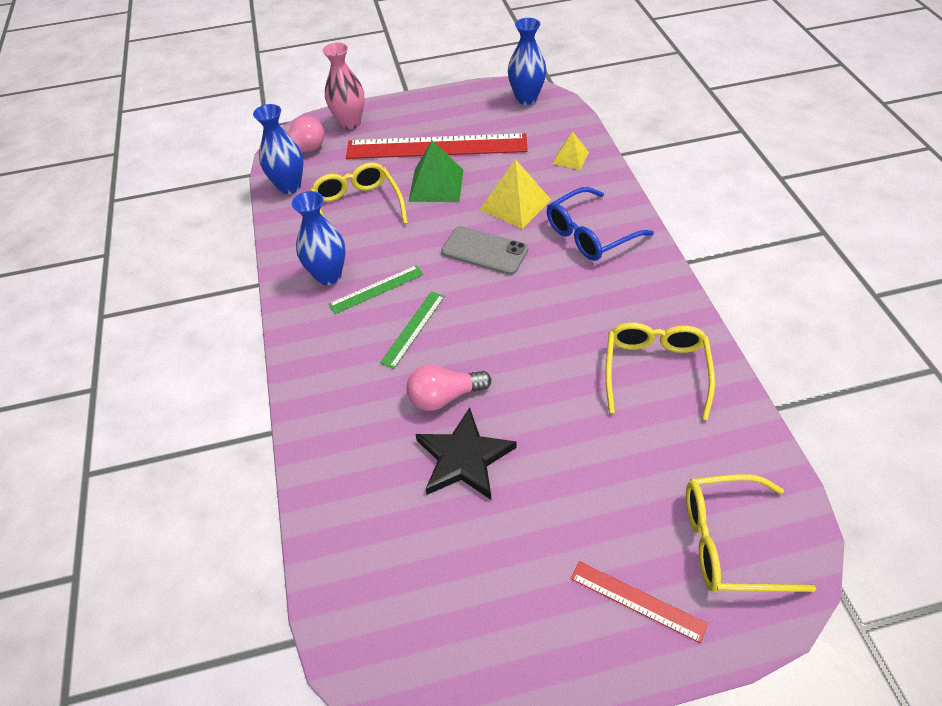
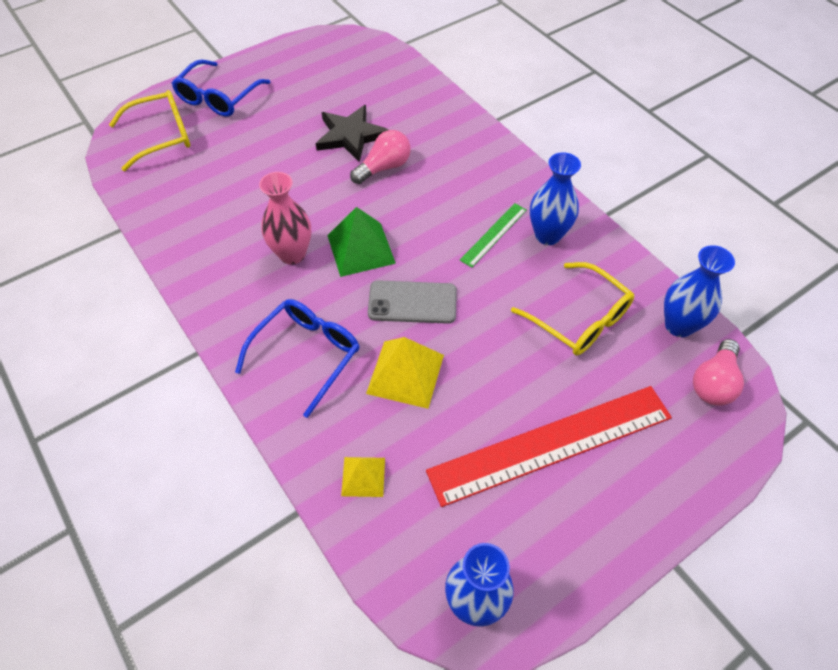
camera: 155 degrees right, 5 degrees up
pink vase [322,43,365,129] -> pink vase moved to [259,172,311,264]
green ruler [380,291,445,369] -> none
green pyramid [409,140,463,202] -> green pyramid moved to [327,207,396,277]
red ruler [571,561,708,643] -> blue glasses [171,60,270,117]
yellow glasses [605,322,715,420] -> none

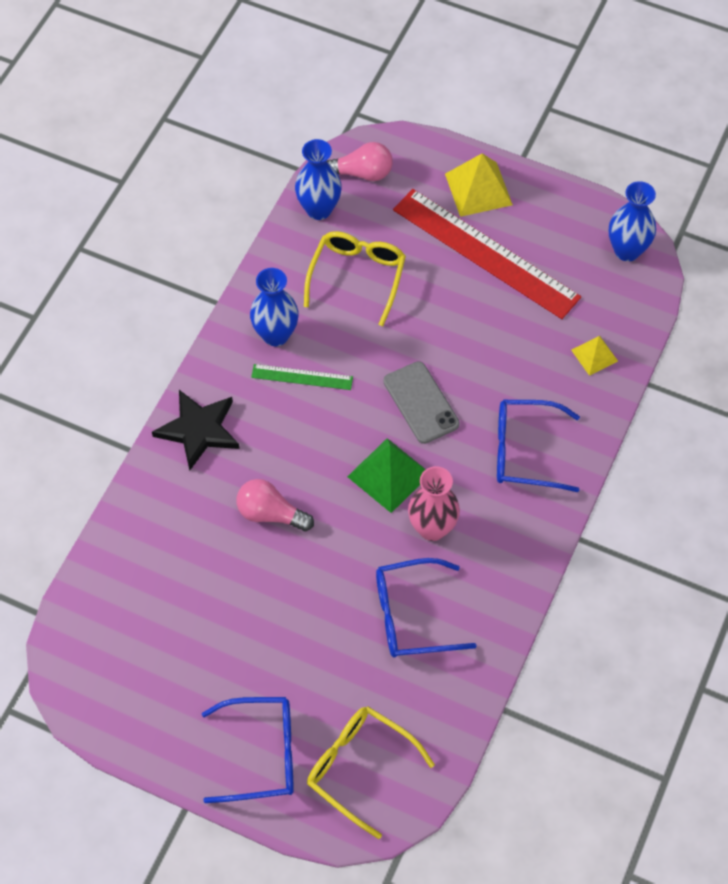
camera: 120 degrees left, 5 degrees up
black star [315,105,388,162] -> black star moved to [152,390,239,471]
yellow pyramid [366,337,444,409] -> yellow pyramid moved to [445,153,513,217]
none -> blue glasses [376,558,476,658]

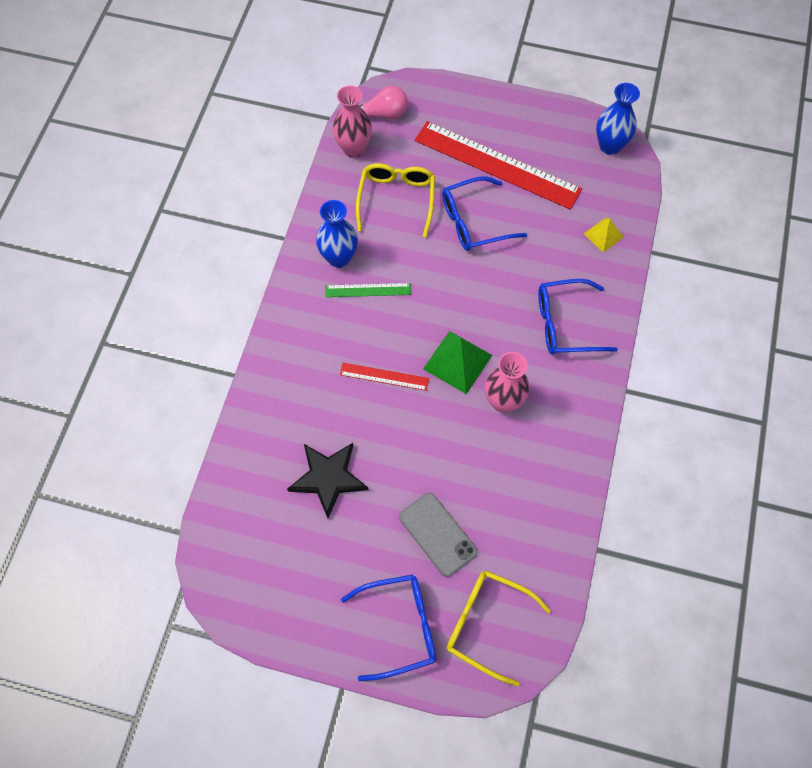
camera: 10 degrees left, 5 degrees up
black star [152,390,239,471] -> black star moved to [287,443,368,518]
pink light bulb [236,479,314,531] -> none
blue vase [295,139,342,220] -> pink vase [333,86,372,158]
blue glasses [376,558,476,658] -> blue glasses moved to [442,176,527,251]
grey phone [384,361,460,444] -> grey phone moved to [399,493,477,577]
yellow pyramid [445,153,513,217] -> none
none -> red ruler [340,363,429,391]

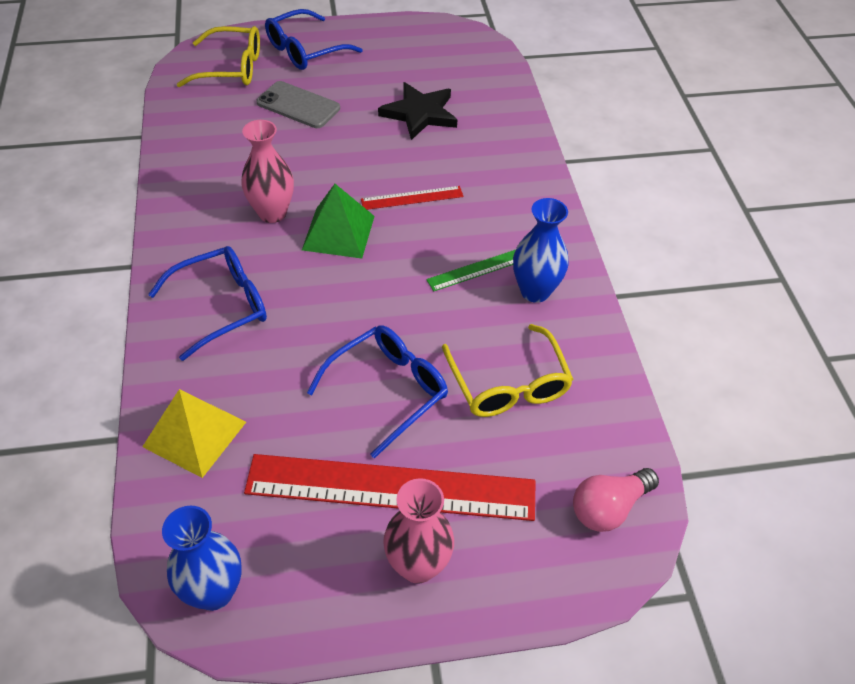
camera: 155 degrees right, 15 degrees down
pink vase [333,86,372,158] -> pink vase moved to [383,478,454,584]
yellow pyramid [584,218,623,252] -> yellow pyramid [142,389,246,478], size x1.67

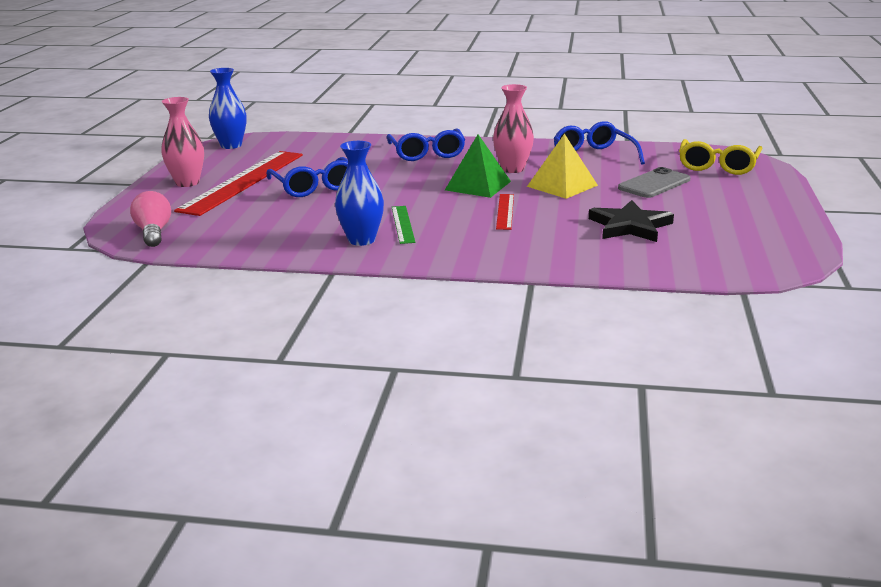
camera: 110 degrees right, 25 degrees down
yellow pyramid [142,389,246,478] -> yellow pyramid moved to [527,134,598,199]
blue glasses [265,9,363,70] -> blue glasses moved to [553,121,645,165]
yellow glasses [442,324,574,417] -> none

